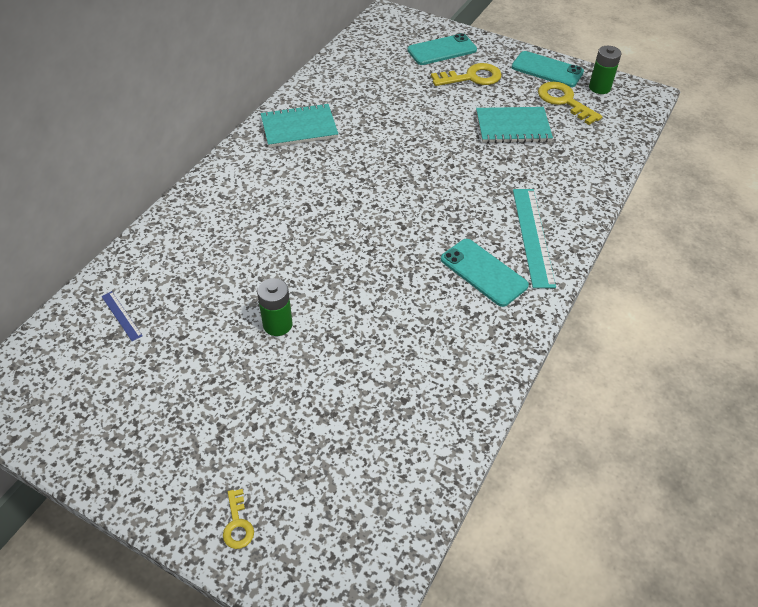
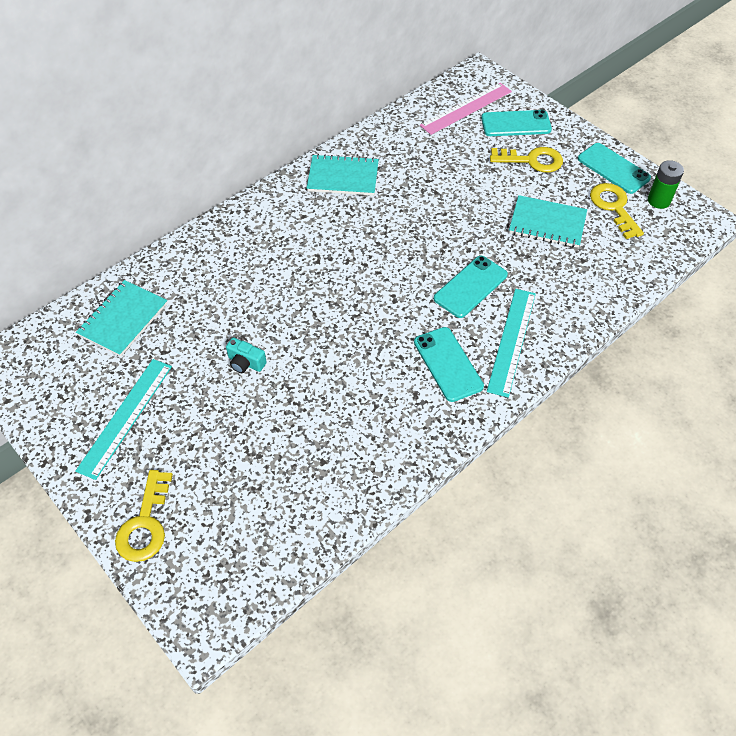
camera: 20 degrees right, 5 degrees up
blue ruler [102,291,143,341] -> turquoise notebook [76,280,168,357]
yellow key [223,489,254,549] -> yellow key [115,470,173,562], size x1.87
green battery [257,278,292,336] -> turquoise camera [226,338,267,373]
none -> turquoise ruler [75,359,172,480]
none -> pink ruler [420,83,512,135]
none -> turquoise phone [434,256,508,318]

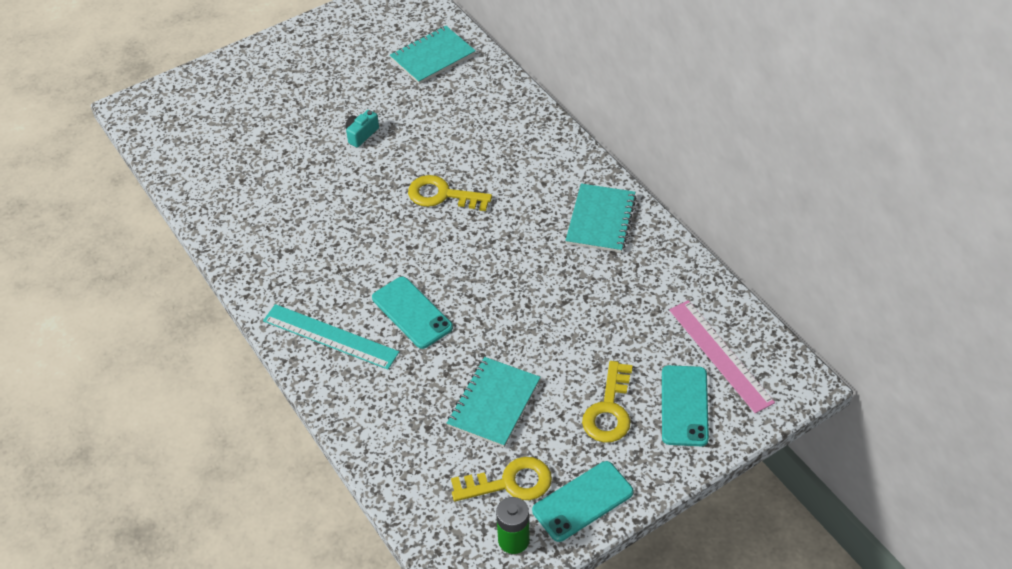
camera: 100 degrees right, 5 degrees down
turquoise ruler [75,359,172,480] -> none
turquoise notebook [76,280,168,357] -> turquoise notebook turned 75 degrees counterclockwise [390,26,476,84]
yellow key [115,470,173,562] -> yellow key moved to [408,175,492,211]
turquoise phone [414,327,484,402] -> none

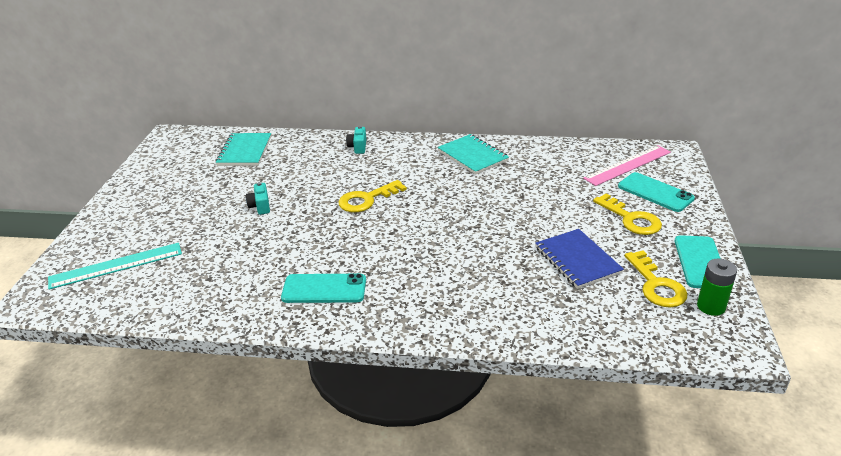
camera: 50 degrees left, 15 degrees down
turquoise ruler [263,304,399,370] -> turquoise ruler moved to [48,243,182,290]
turquoise phone [372,277,453,349] -> turquoise phone moved to [281,273,366,303]
turquoise notebook [447,357,541,447] -> blue notebook [535,229,624,289]
yellow key [451,457,552,501] -> yellow key turned 135 degrees clockwise [625,250,688,307]
pink ruler [669,300,775,413] -> pink ruler turned 45 degrees counterclockwise [583,145,671,186]
none -> turquoise camera [346,126,366,154]

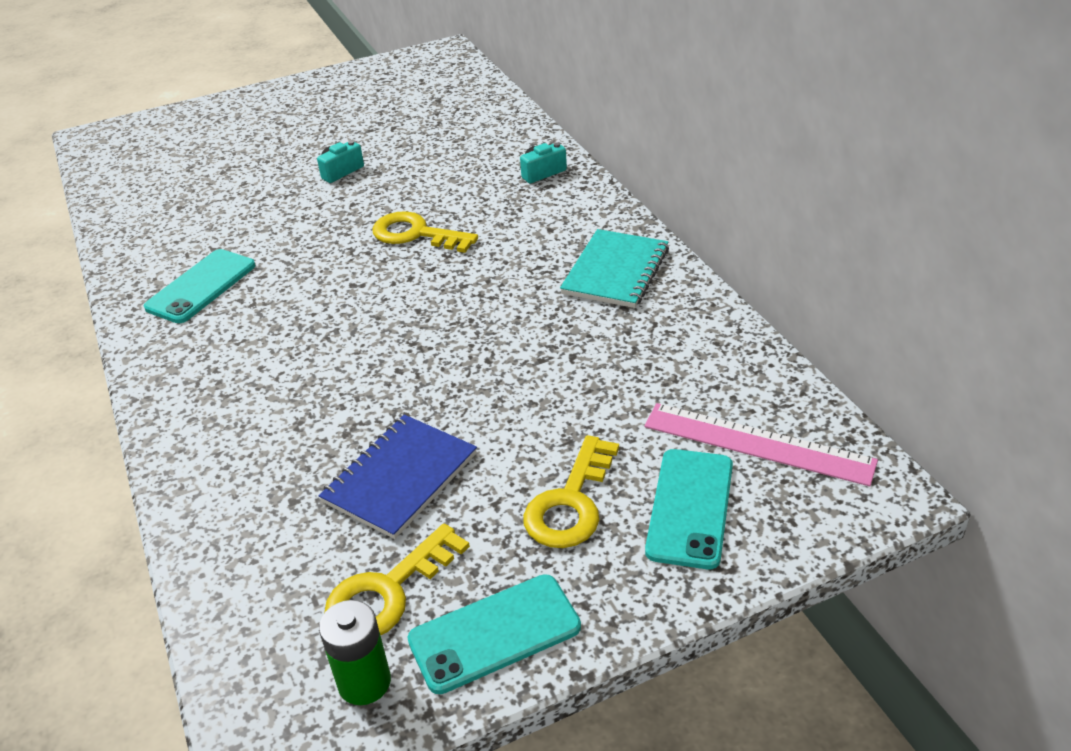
camera: 60 degrees right, 5 degrees up
turquoise ruler [48,243,182,290] -> none
turquoise notebook [216,133,271,166] -> none
turquoise phone [281,273,366,303] -> turquoise phone turned 60 degrees clockwise [144,249,255,323]

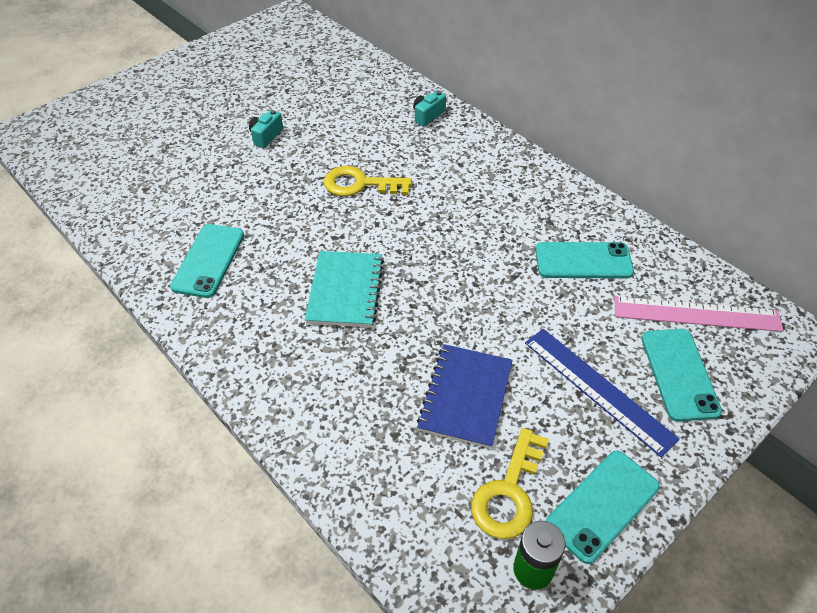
camera: 20 degrees left, 10 degrees up
yellow key [523,435,619,548] -> blue ruler [525,329,680,457]
turquoise notebook [560,229,669,308] -> turquoise notebook moved to [305,251,384,327]
none -> turquoise phone [536,242,634,278]

